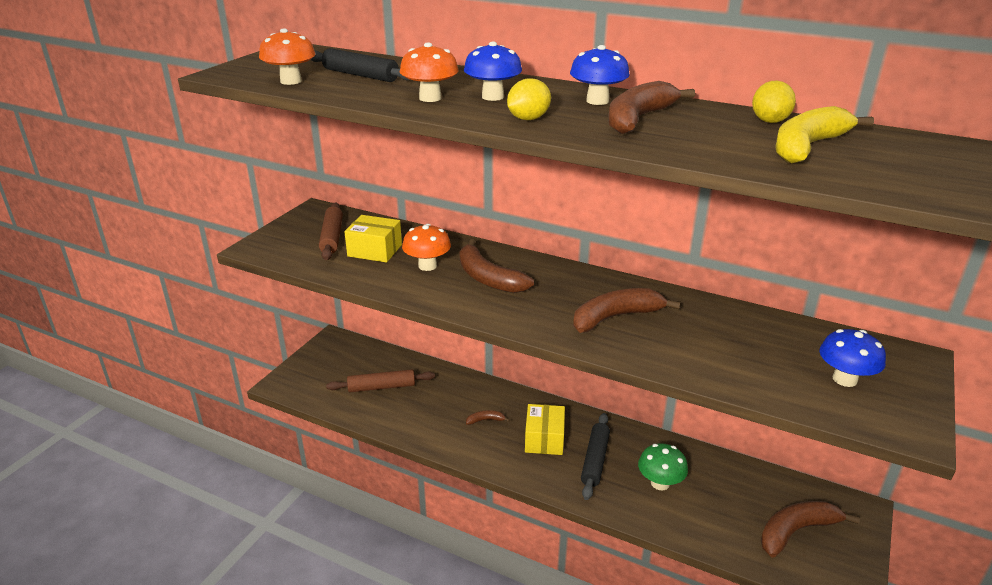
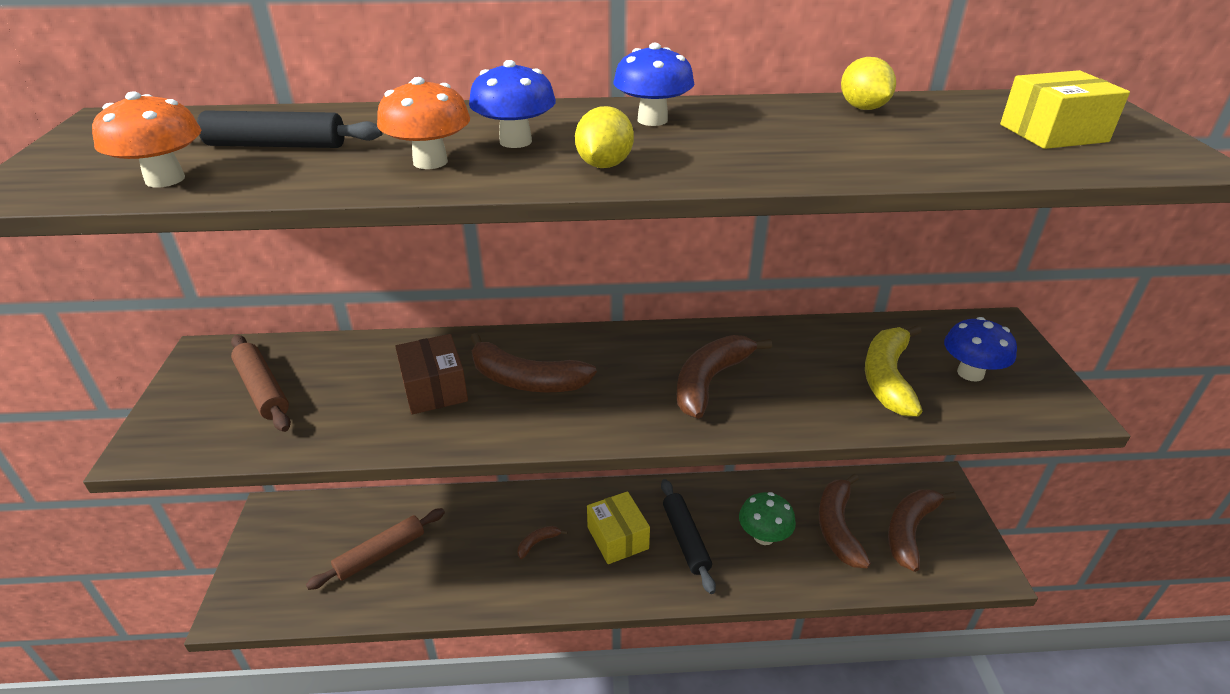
camera: 30 degrees left, 5 degrees up
yellow box [344,215,402,263] -> yellow box moved to [1000,70,1130,149]
orange mushroom [402,224,451,271] -> brown box [395,334,468,414]
brown banana [608,81,695,134] -> brown banana moved to [819,474,871,568]
yellow banana [775,106,874,163] -> yellow banana moved to [865,325,922,417]

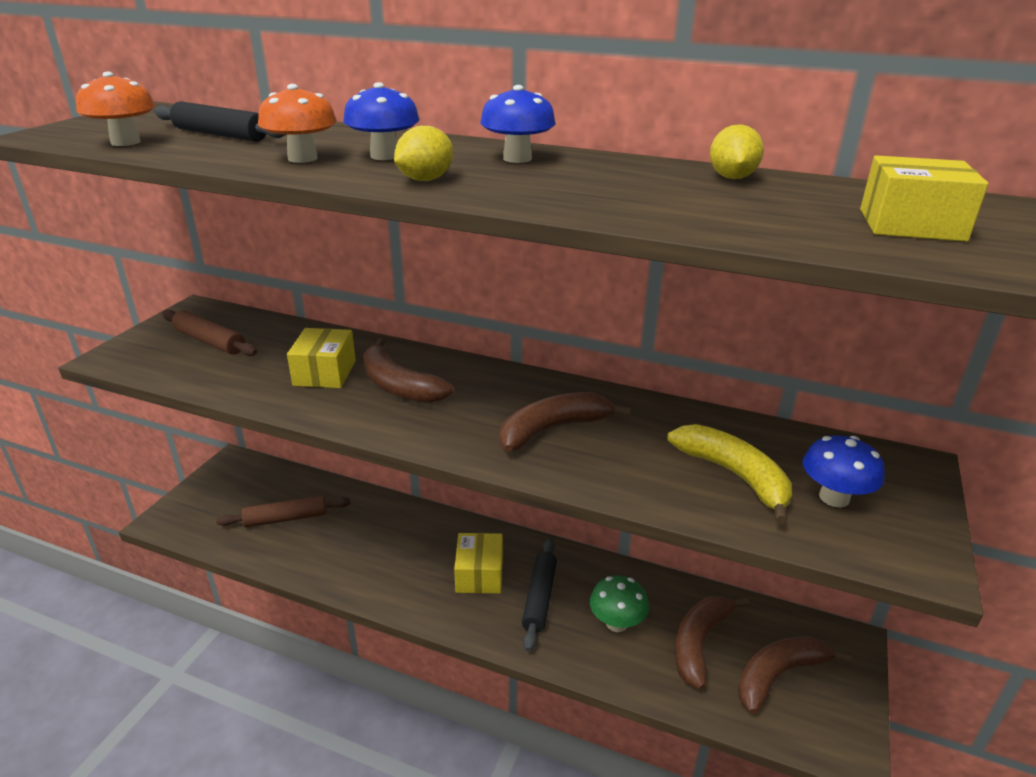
camera: 25 degrees right, 5 degrees down
brown rolling pin [231,335,291,432] -> brown rolling pin turned 45 degrees counterclockwise [162,310,257,356]
brown box [395,334,468,414] -> yellow box [287,328,356,388]
brown banana [517,526,568,559] -> none
yellow banana [865,325,922,417] -> yellow banana turned 105 degrees clockwise [667,424,792,524]

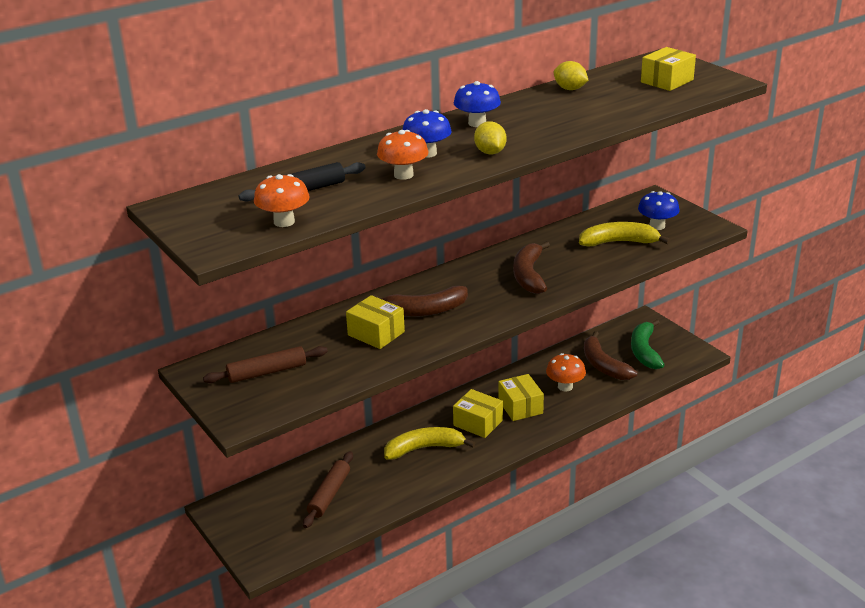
camera: 55 degrees left, 0 degrees up
black rolling pin [522,538,557,651] -> yellow box [498,374,544,421]
green mushroom [590,575,649,632] -> orange mushroom [546,353,586,392]
brown banana [738,636,852,714] -> green banana [631,319,664,369]
none -> yellow banana [384,427,475,460]

